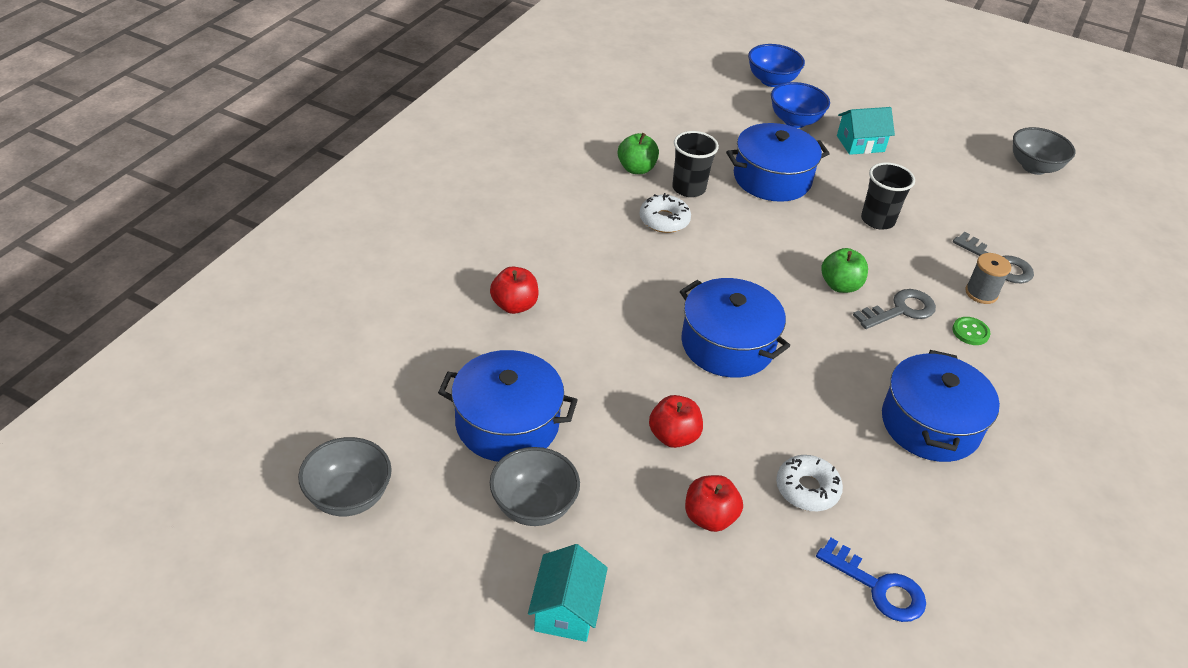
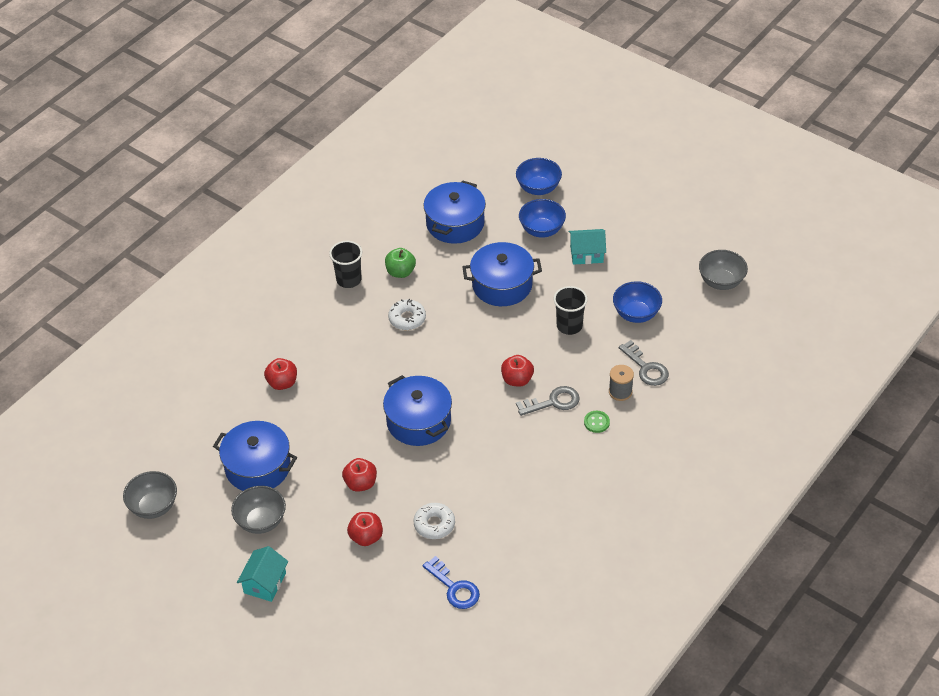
camera: 15 degrees right, 5 degrees up
black cup [672,131,719,197] -> black cup moved to [329,241,362,288]
green apple [821,248,868,293] -> red apple [501,355,534,387]
blue pot [882,350,1000,462] -> blue pot moved to [423,180,486,244]
none -> blue bowl [613,281,662,323]

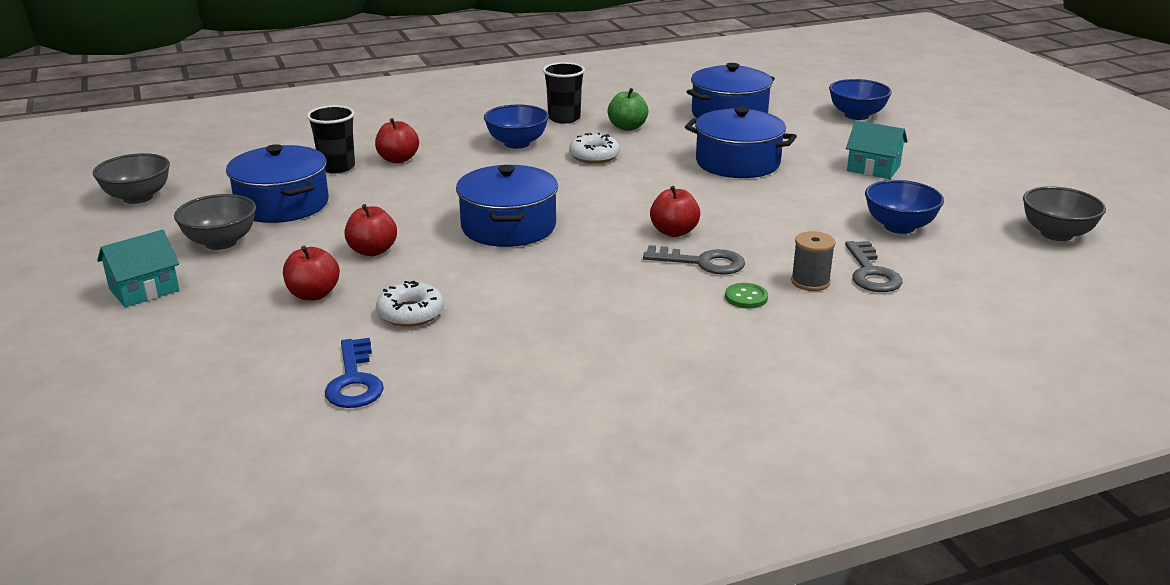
camera: 30 degrees right, 20 degrees down
blue bowl [519,199,566,238] -> blue bowl moved to [484,105,549,149]
black cup [554,286,588,335] -> black cup moved to [307,105,355,173]

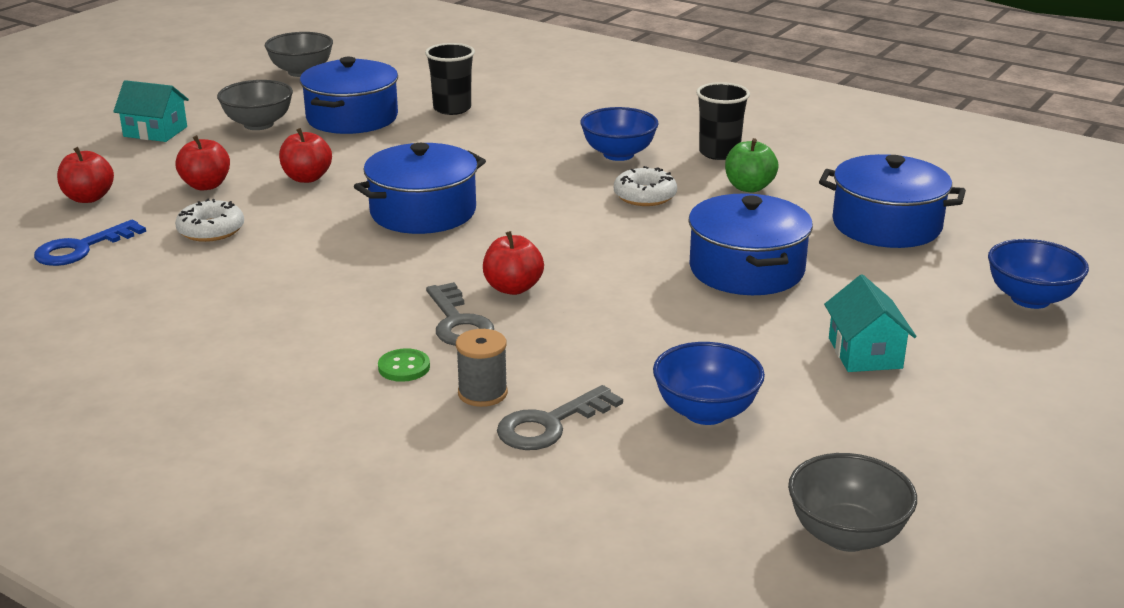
camera: 55 degrees right, 0 degrees up
red apple [375,118,419,163] -> red apple moved to [57,147,114,203]

